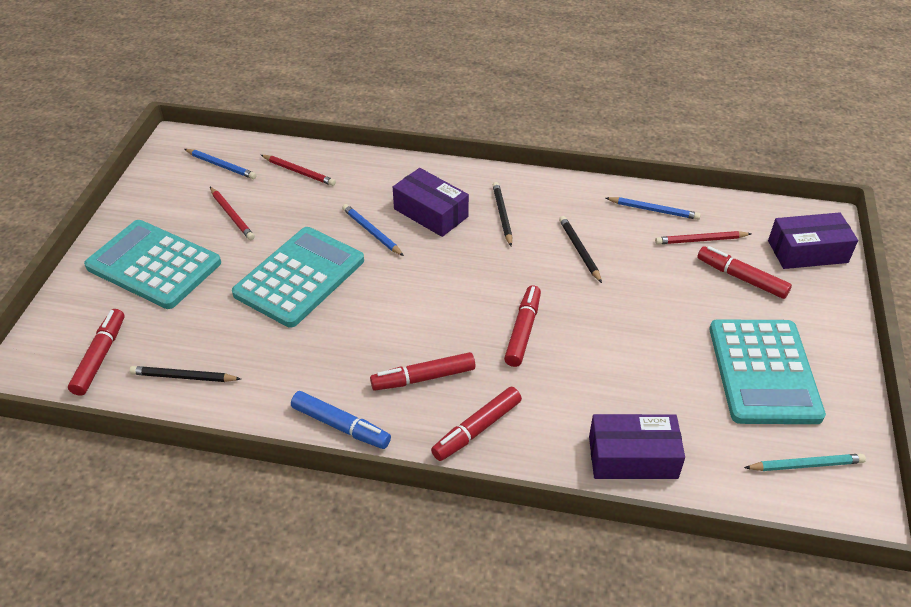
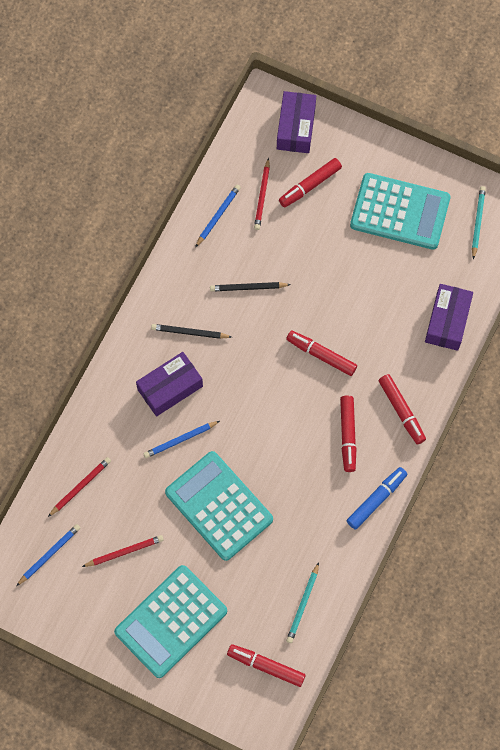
camera: 75 degrees left, 25 degrees up
black pencil [129,366,241,382] -> turquoise pencil [286,562,319,643]

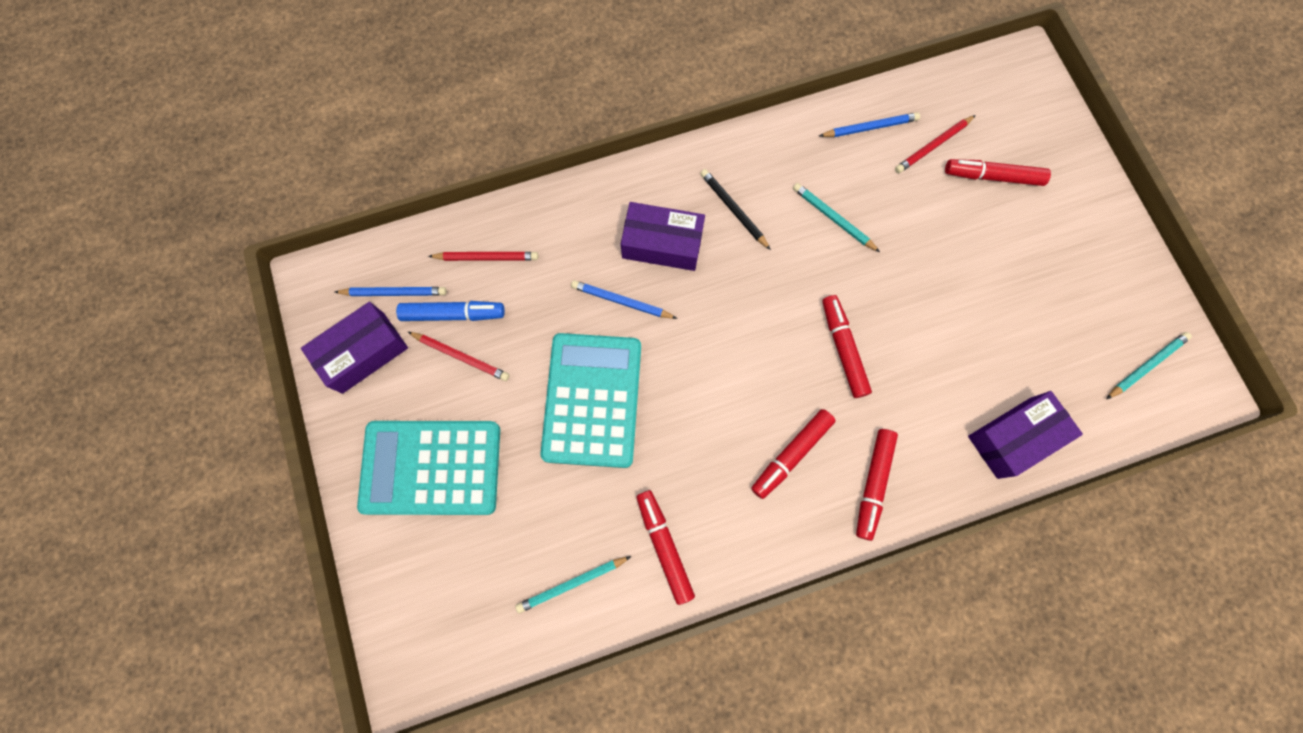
camera: 45 degrees right, 5 degrees up
black pencil [210,282,291,291] -> turquoise pencil [793,183,880,252]
red marker [227,644,306,687] -> red marker moved to [636,490,695,605]
purple box [277,91,316,153] -> purple box moved to [301,302,408,394]
blue marker [347,467,407,530] -> blue marker moved to [396,301,505,321]
turquoise calculator [350,173,450,250] -> none

